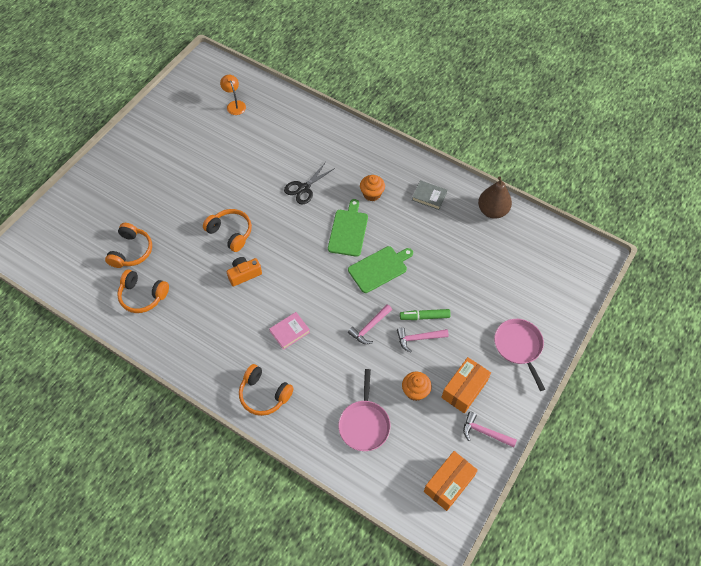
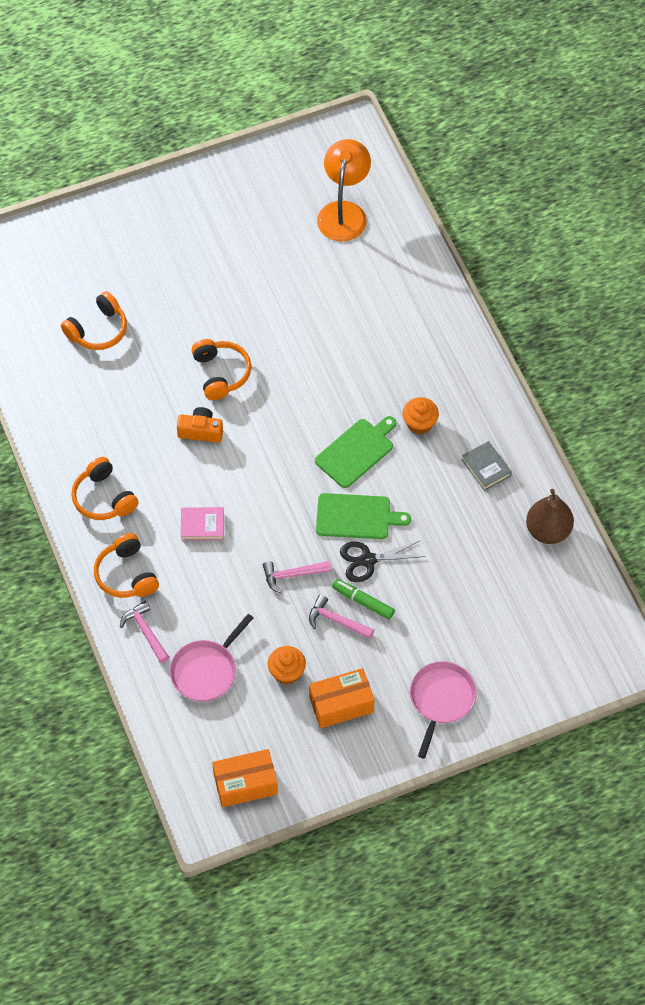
camera: 35 degrees right, 0 degrees up
orange headphones [117,269,169,313] -> orange headphones moved to [71,457,138,520]
orange lamp [220,75,246,115] -> orange lamp [317,139,371,241], size x1.75
black scissors [284,162,335,204] -> black scissors moved to [340,540,426,582]
pink hammer [463,412,517,447] -> pink hammer moved to [120,601,170,663]

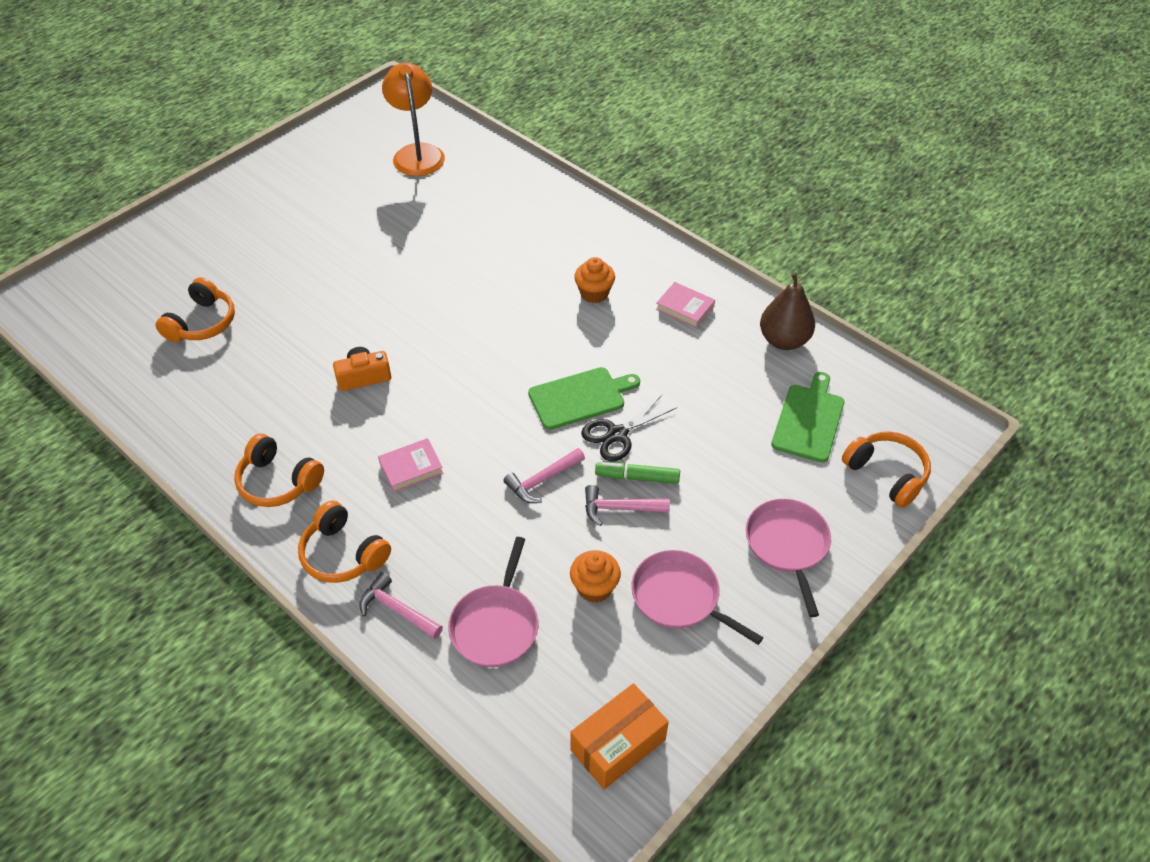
camera: 25 degrees left, 10 degrees down
orange headphones [191,339,251,400] -> orange headphones moved to [842,431,931,508]
orange box [309,668,374,728] -> pink pan [631,550,764,645]
green cutting board [315,416,396,488] -> green cutting board moved to [771,372,844,463]
grey book [461,441,512,491] -> pink book [656,282,715,328]

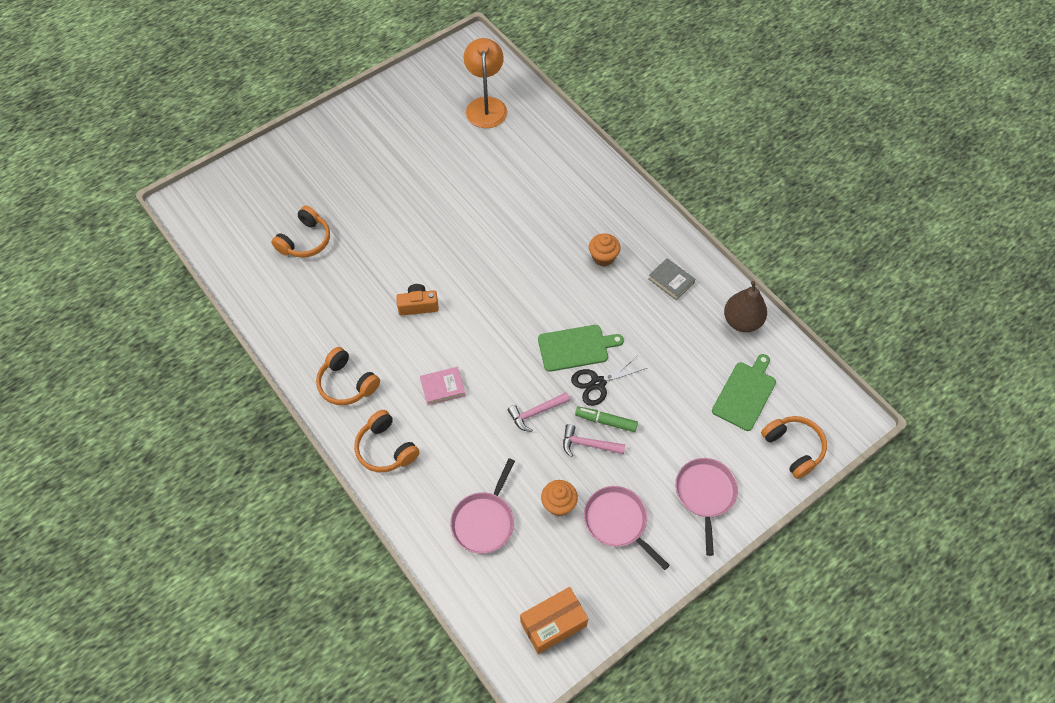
camera: 10 degrees right, 10 degrees up
pink hammer [359,572,443,639] -> none
pink book [656,282,715,328] -> grey book [648,258,695,300]

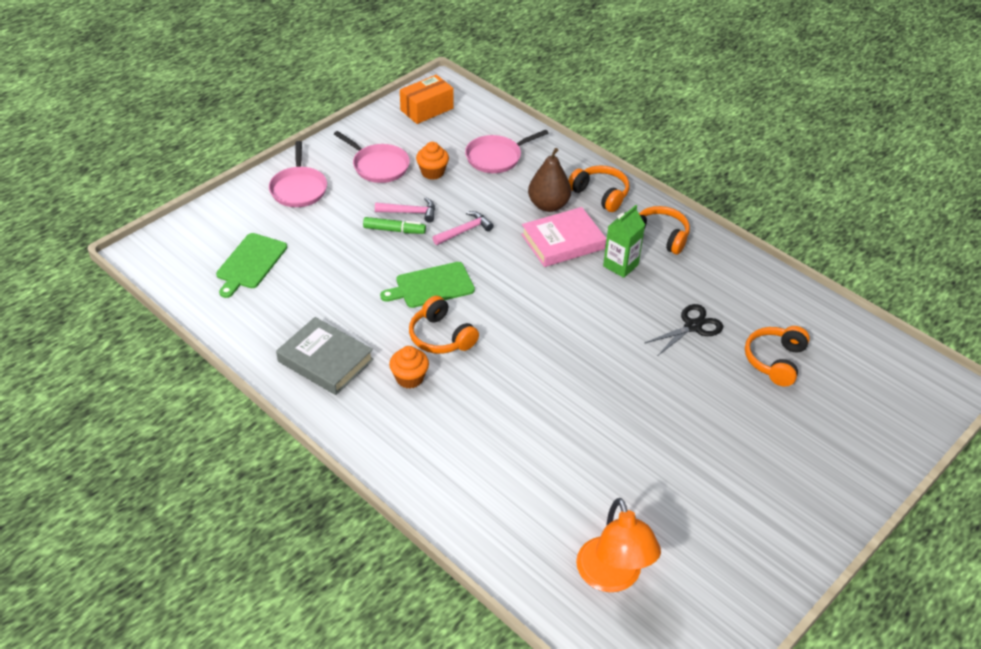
camera: 170 degrees right, 15 degrees down
orange camera [396,284,439,316] -> none
pink book [420,367,466,406] -> pink book [521,207,606,267], size x1.70
pink pan [450,458,515,554] -> pink pan turned 135 degrees counterclockwise [465,130,549,173]
black scissors [571,355,647,406] -> black scissors moved to [645,304,723,355]
grey book [648,258,695,300] -> grey book [276,317,374,395], size x1.70
brown pear [724,281,767,332] -> brown pear moved to [528,148,571,212]
orange headphones [761,416,827,479] -> orange headphones moved to [409,296,479,354]
none -> green carton [603,205,645,278]

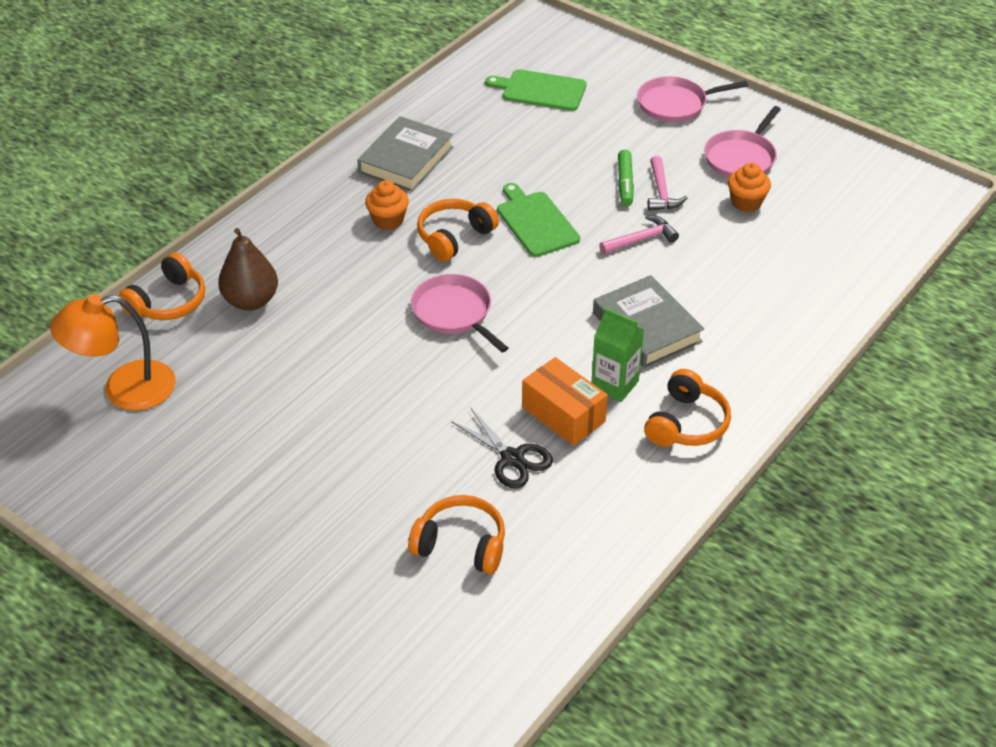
camera: 85 degrees right, 0 degrees up
orange box [400,75,453,124] -> orange box moved to [522,357,608,446]
pink hammer [432,211,494,245] -> pink hammer turned 75 degrees counterclockwise [599,215,679,254]
pink pan [465,130,549,173] -> pink pan moved to [411,274,508,353]
pink book [521,207,606,267] -> grey book [593,275,704,368]
brown pear [528,148,571,212] -> brown pear moved to [218,228,278,310]
orange headphones [568,165,629,212] -> orange headphones moved to [118,252,205,320]

